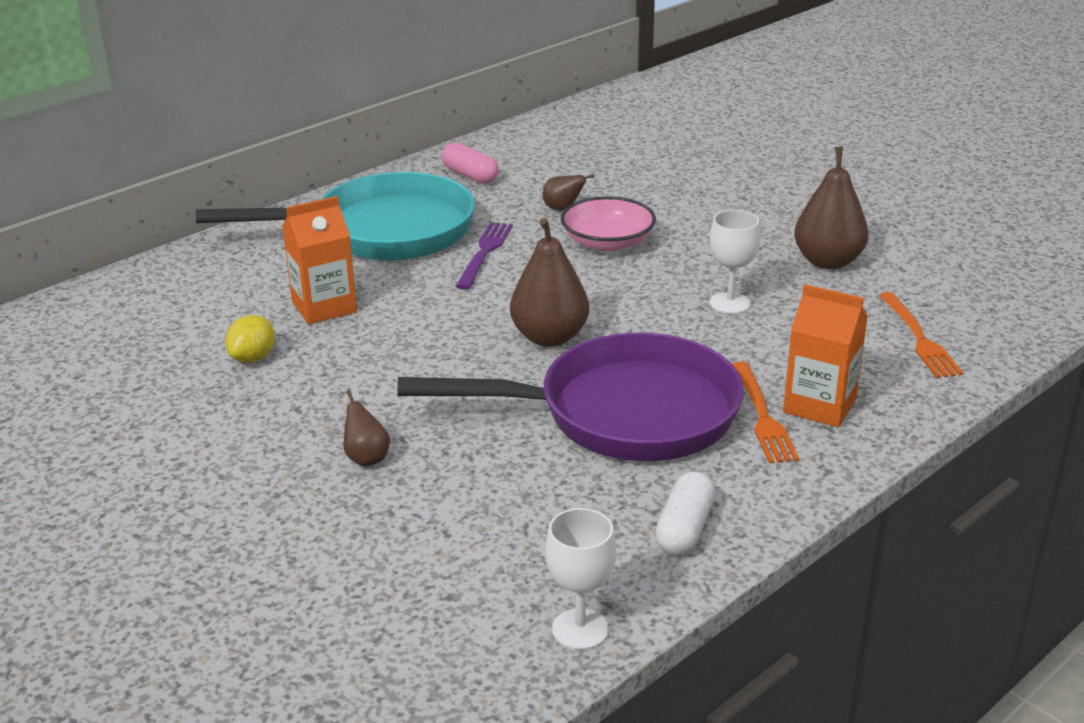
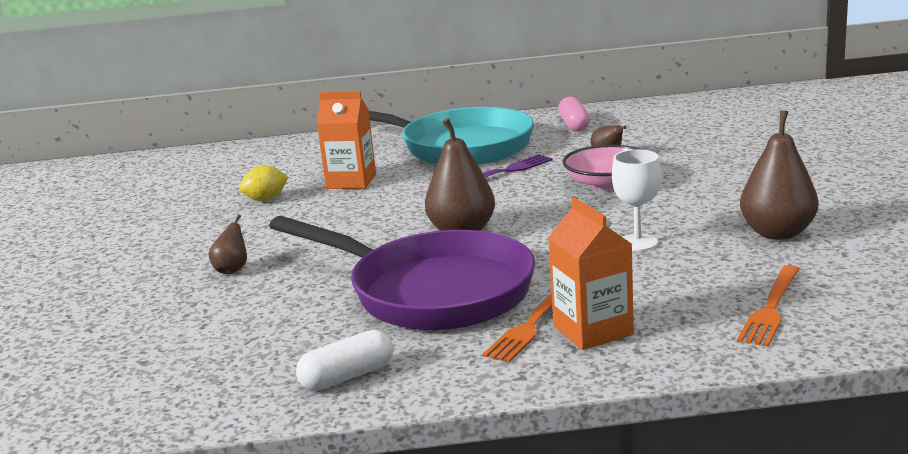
camera: 40 degrees right, 10 degrees down
white goblet [545,508,616,650] -> none

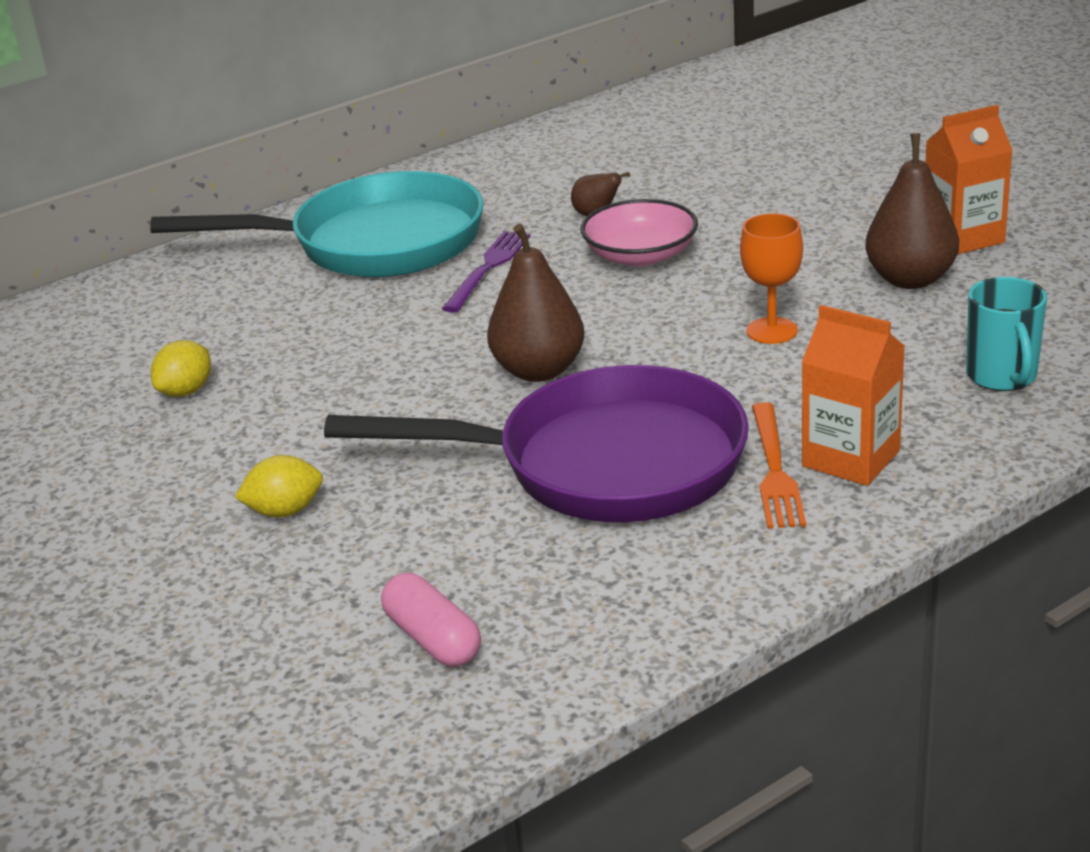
camera: 30 degrees left, 10 degrees up
brown pear [208,214,247,274] -> yellow lemon [235,455,323,517]
white capsule [296,330,393,391] -> none
orange carton [317,91,376,189] -> orange carton moved to [926,105,1013,255]
pink capsule [558,97,590,131] -> pink capsule moved to [381,573,481,666]
white goblet [612,150,661,251] -> orange goblet [740,213,803,344]
orange fork [737,265,800,347] -> turquoise mug [966,277,1047,391]

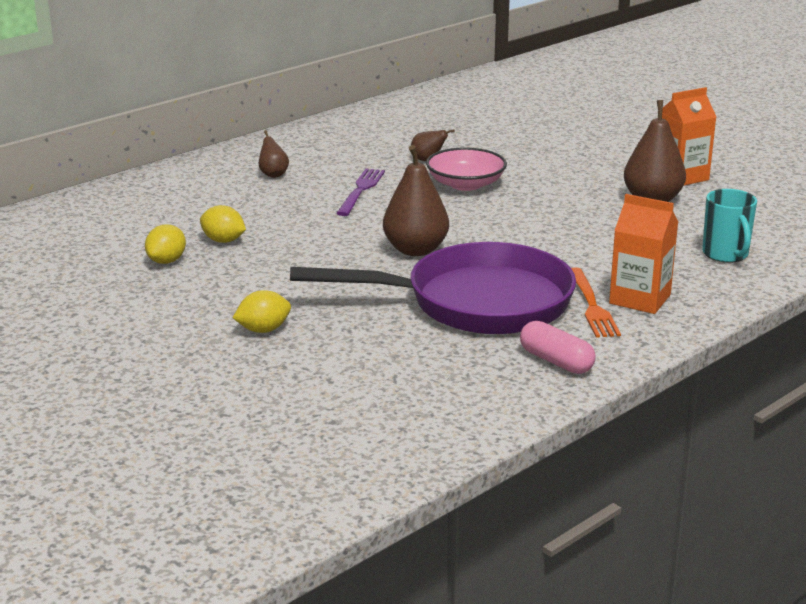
camera: 10 degrees left, 5 degrees down
turquoise pan [150,171,484,277] -> brown pear [259,130,289,178]
pink capsule [381,573,481,666] -> pink capsule moved to [520,321,596,374]
orange goblet [740,213,803,344] -> none
none -> yellow lemon [200,205,246,243]

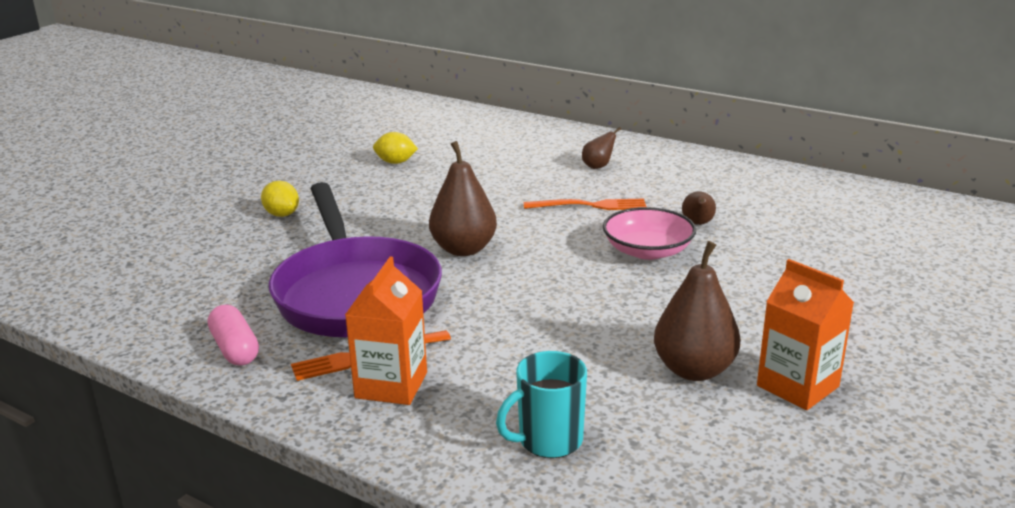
camera: 75 degrees right, 0 degrees up
yellow lemon [200,205,246,243] -> none
purple fork [336,168,385,216] -> orange fork [524,198,647,210]
pink capsule [520,321,596,374] -> pink capsule turned 60 degrees counterclockwise [208,305,259,366]

